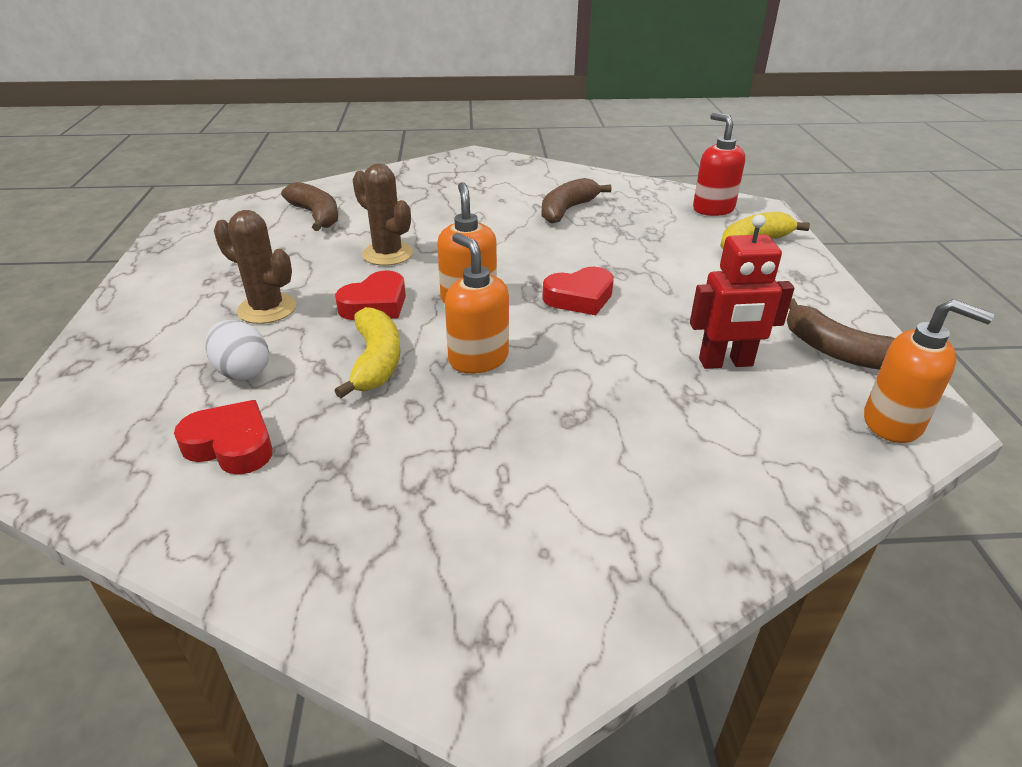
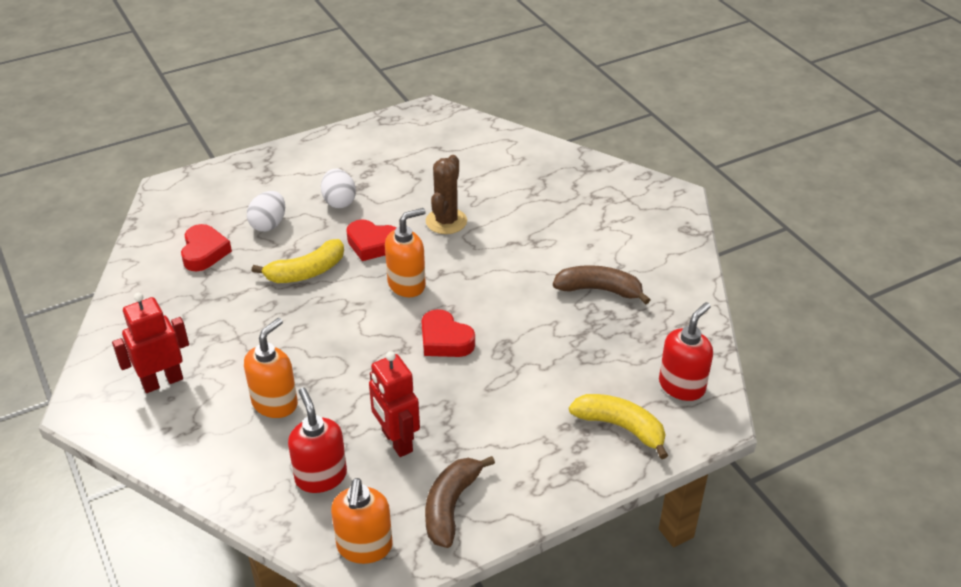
camera: 65 degrees right, 5 degrees up
brown cactus [214,210,296,324] -> white egg [321,169,356,208]
brown banana [281,182,338,231] -> none
orange soap dispenser [445,233,509,374] -> orange soap dispenser moved to [244,318,298,418]
none -> red robot [112,292,189,393]
none -> red soap dispenser [288,388,347,493]

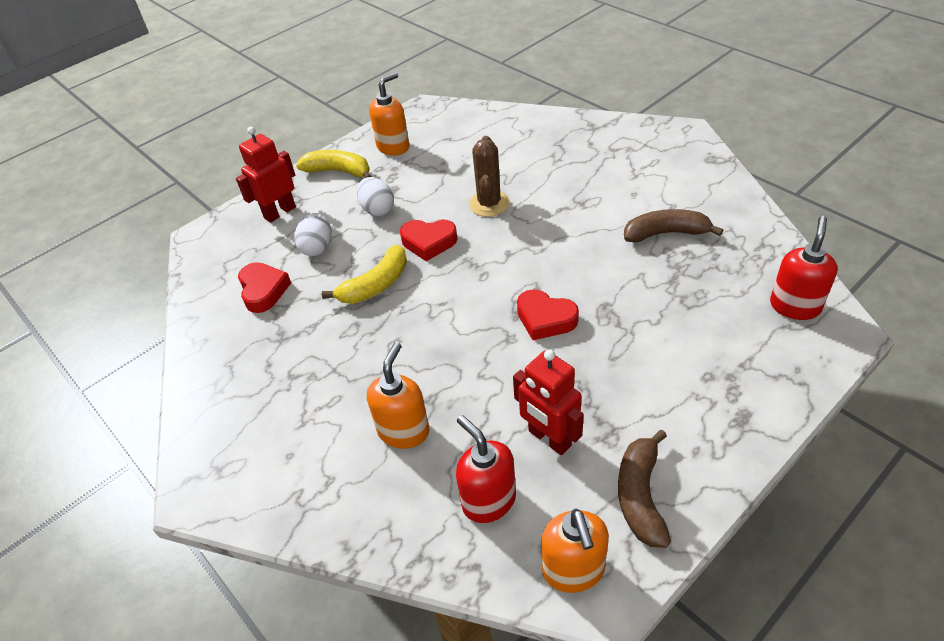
camera: 10 degrees left, 5 degrees up
red robot [112,292,189,393] -> red robot moved to [236,127,296,223]
orange soap dispenser [385,208,426,297] -> orange soap dispenser moved to [369,72,409,156]
yellow banana [569,394,668,459] -> yellow banana moved to [296,150,372,178]

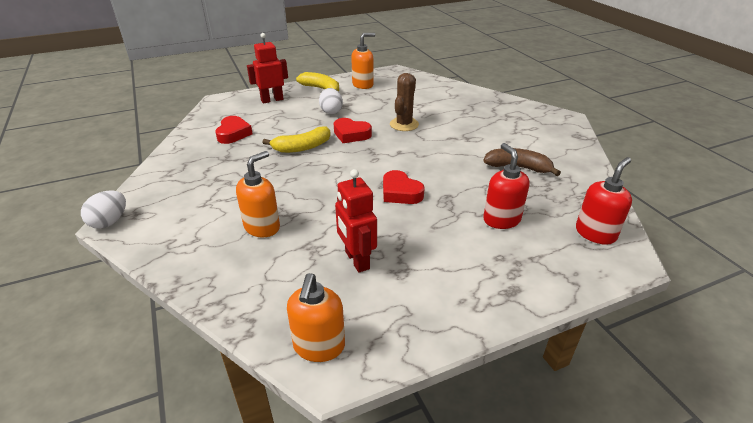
camera: 15 degrees right, 10 degrees down
white egg [294,213,332,256] -> white egg moved to [81,190,126,229]
red soap dispenser [456,415,516,523] -> red soap dispenser moved to [483,143,530,229]
brown banana [618,430,671,548] -> none

